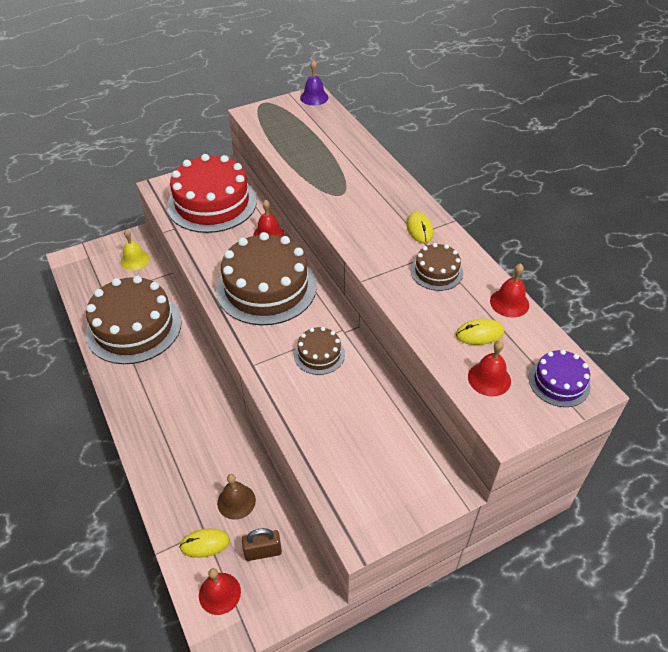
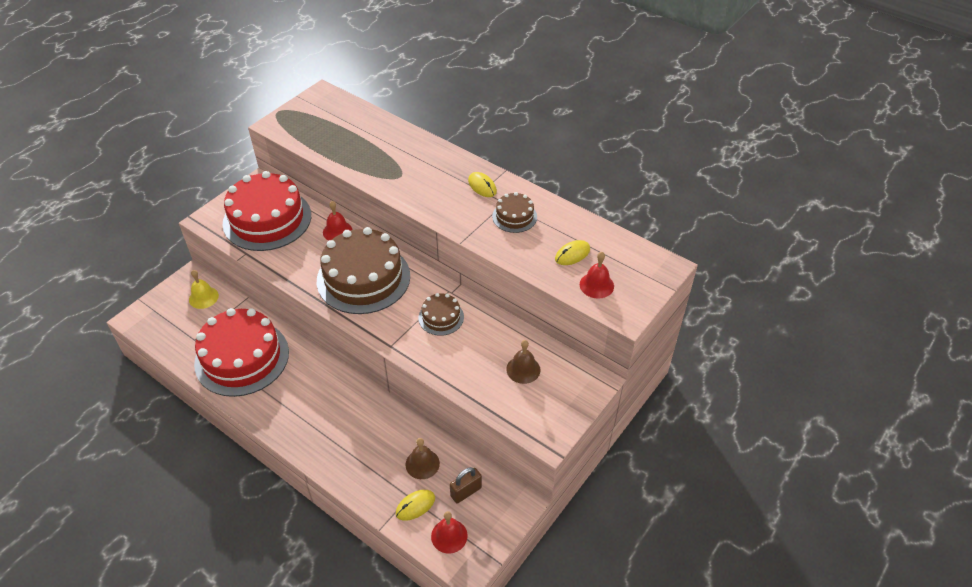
camera: 25 degrees left, 0 degrees up
brown cake [85,276,182,364] -> red cake [194,308,289,397]
purple bell [300,60,329,105] -> none
red bell [490,263,529,318] -> none
purple cake [529,349,591,407] -> none
none -> brown bell [506,340,540,384]

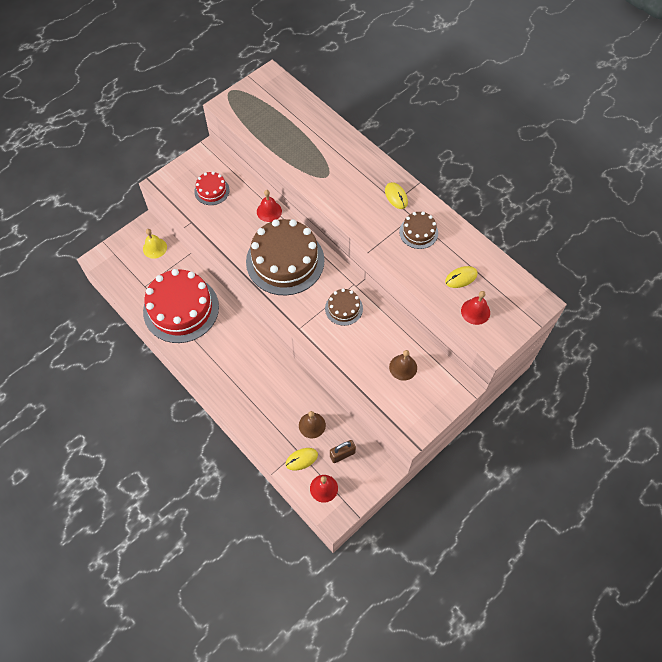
camera: 10 degrees right, 15 degrees up
red cake [222,171,311,251] -> red cake [194,172,229,205], size x0.47

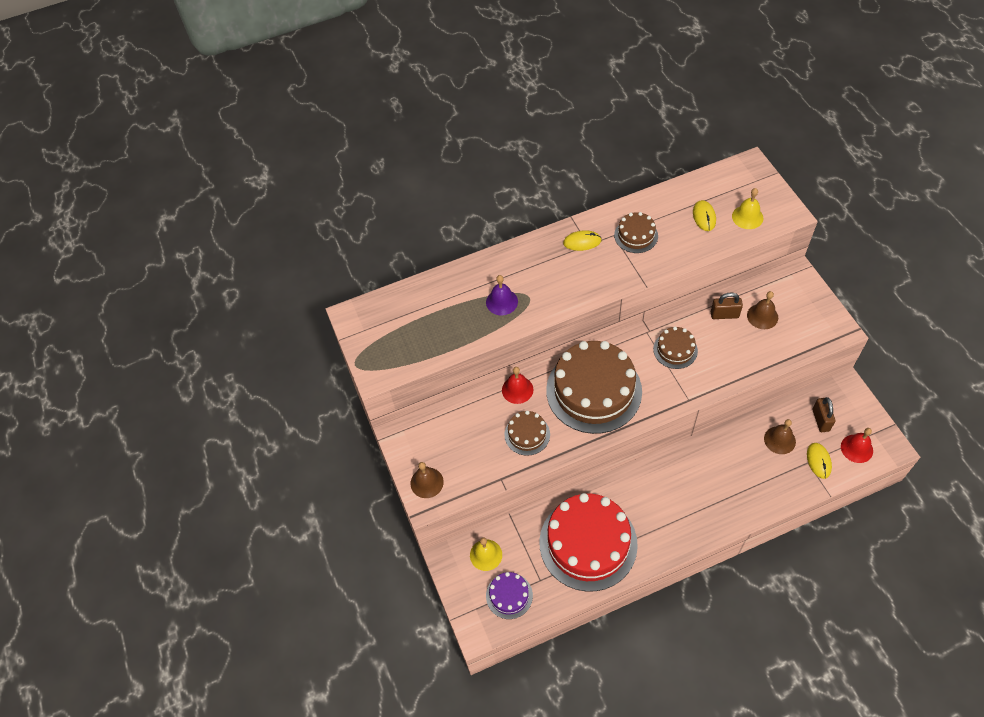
camera: 65 degrees left, 5 degrees down
red cake [194,172,229,205] -> none
red bell [461,291,490,325] -> yellow bell [732,188,763,229]
none -> brown bell [411,462,444,498]
none -> purple bell [486,275,518,315]
none -> purple cake [486,572,533,619]
none -> brown cake [504,411,550,456]
none -> brown padlock [711,292,743,319]

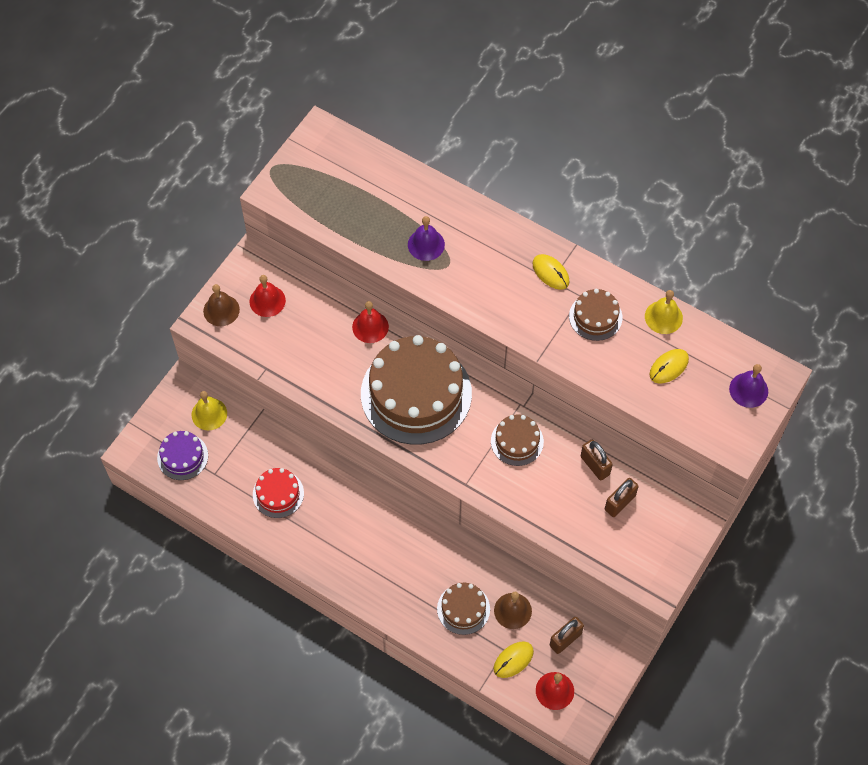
camera: 50 degrees right, 5 degrees up
brown cake [504,411,550,456] -> brown cake moved to [437,582,490,635]
red cake [539,493,638,591] -> red cake [253,468,304,518], size x0.47
yellow bell [732,188,763,229] -> yellow bell moved to [645,290,683,334]
brown bell [747,291,778,329] -> brown padlock [605,478,639,517]
none -> red bell [250,275,286,317]
none -> purple bell [729,364,768,408]

